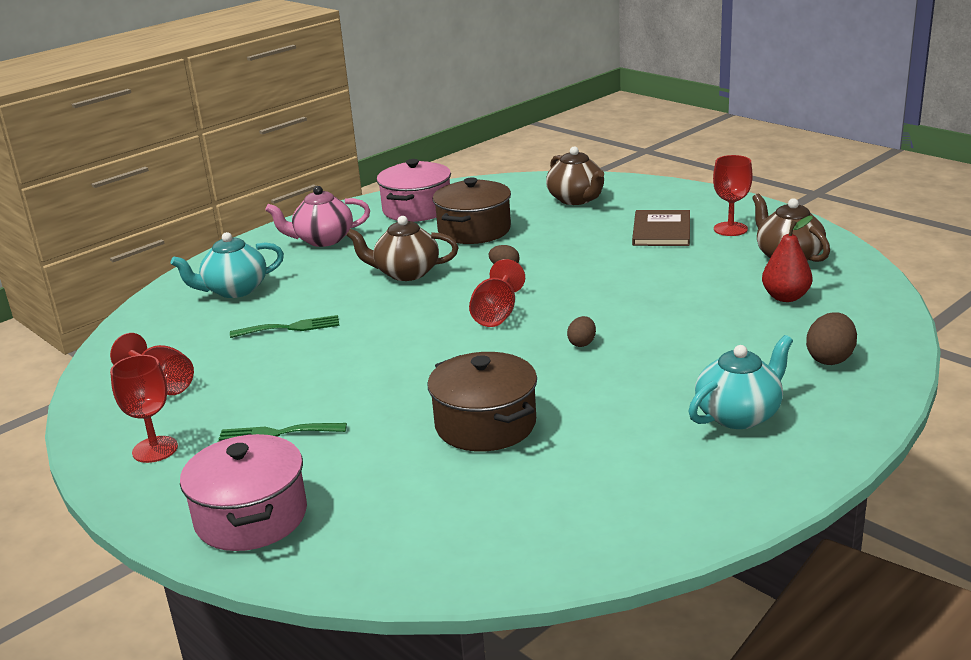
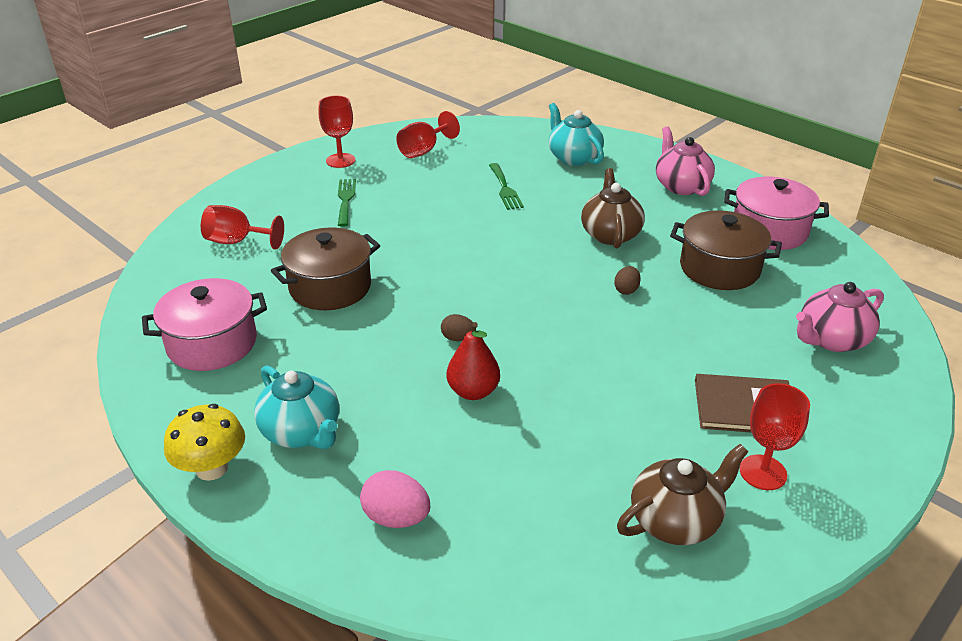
camera: 85 degrees right, 10 degrees up
pink pot [180,434,307,551] -> pink pot moved to [142,278,267,371]
red goblet [469,259,525,327] -> red goblet moved to [201,205,284,250]
brown teapot [546,146,604,205] -> pink teapot [796,282,884,352]
red pear [762,216,813,302] -> red pear moved to [446,322,500,400]
brown egg [806,312,857,365] -> pink egg [360,470,430,528]
none -> yellow mushroom [164,404,245,481]

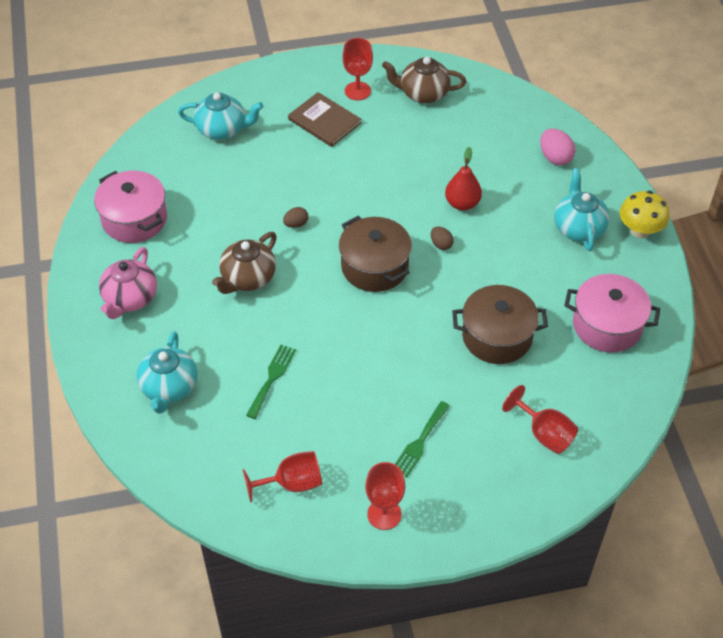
camera: 145 degrees left, 15 degrees up
brown pot [670,210,782,290] -> brown pot moved to [339,216,412,292]
pink teapot [796,282,884,352] -> turquoise teapot [178,92,263,140]

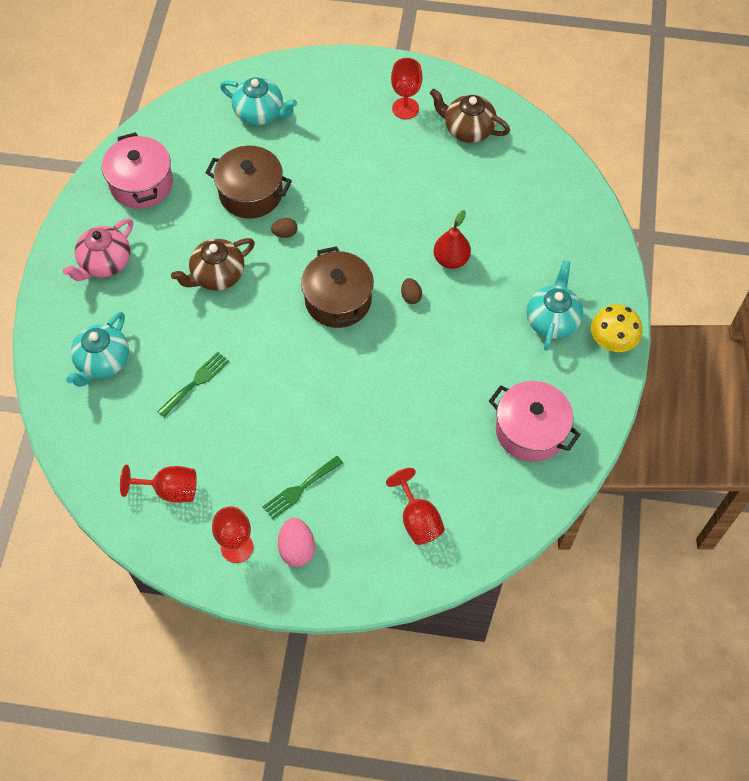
camera: 20 degrees right, 10 degrees up
brown book [288,92,361,147] -> none
brown pot [452,285,548,364] -> brown pot moved to [206,146,292,219]
pink egg [540,129,575,165] -> pink egg moved to [278,518,315,567]

